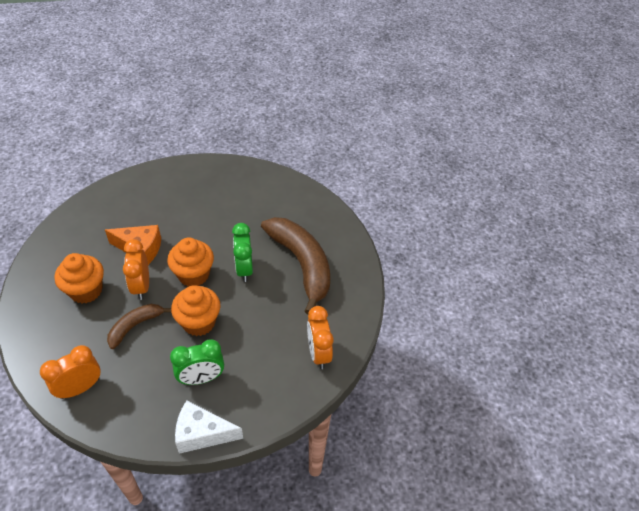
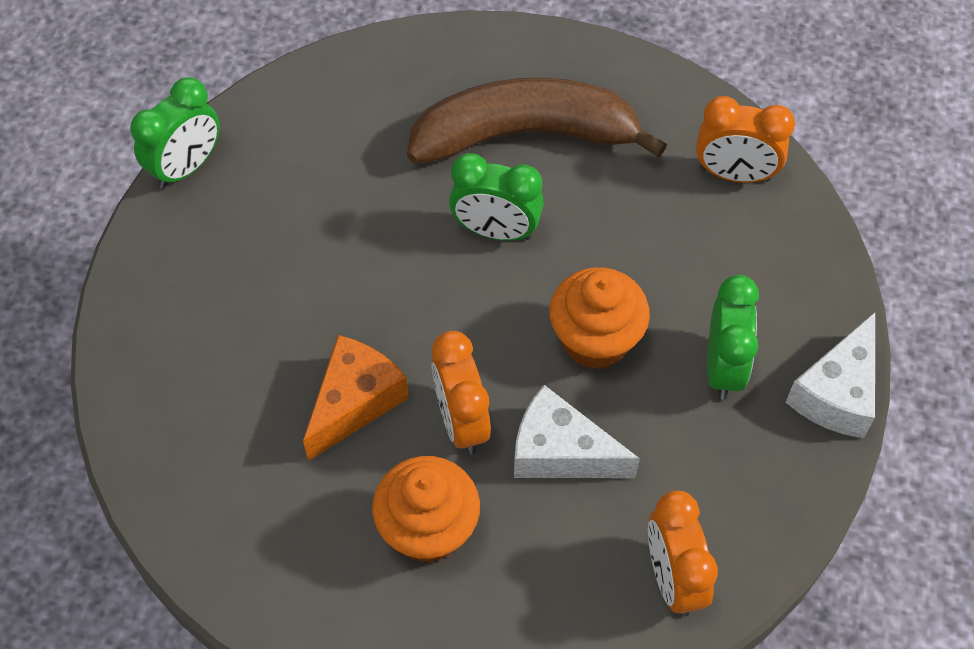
camera: 65 degrees left, 10 degrees up
brown banana [107,304,171,349] -> white cheese [514,385,640,478]
orange clock [123,239,149,300] -> orange clock turned 60 degrees clockwise [432,331,491,455]
orange cupcake [167,238,214,287] -> none
none -> green clock [130,77,220,189]

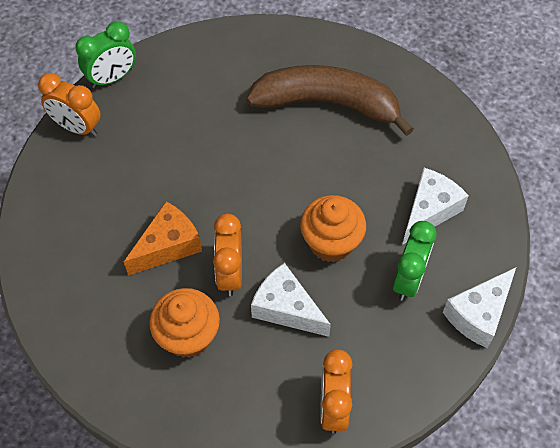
camera: 15 degrees right, 0 degrees up
green clock [449,153,544,241] -> none
orange clock [696,96,795,183] -> orange clock moved to [38,73,101,136]
none -> white cheese [402,168,469,245]

